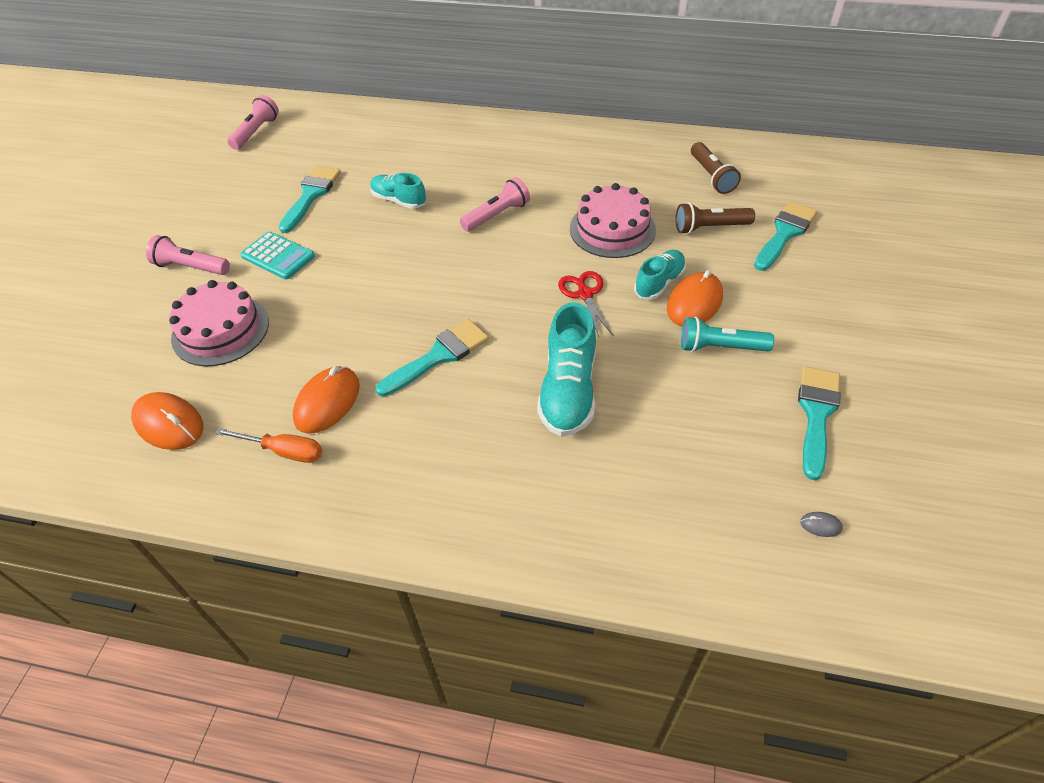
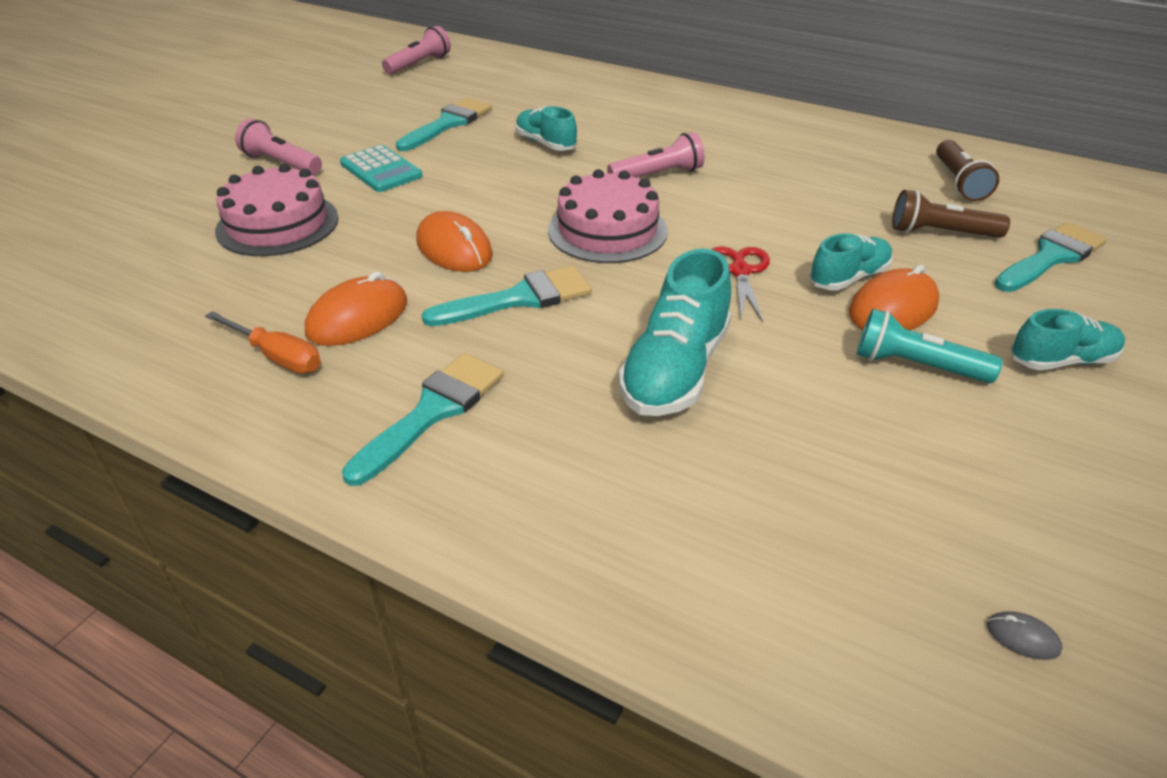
camera: 15 degrees right, 10 degrees down
orange mouse [131,392,203,450] -> orange mouse moved to [416,211,493,272]
pink cake [570,183,656,258] -> pink cake moved to [548,169,668,263]
turquoise brush [798,366,841,480] -> turquoise brush moved to [342,353,504,486]
none -> turquoise shoe [1010,309,1125,370]

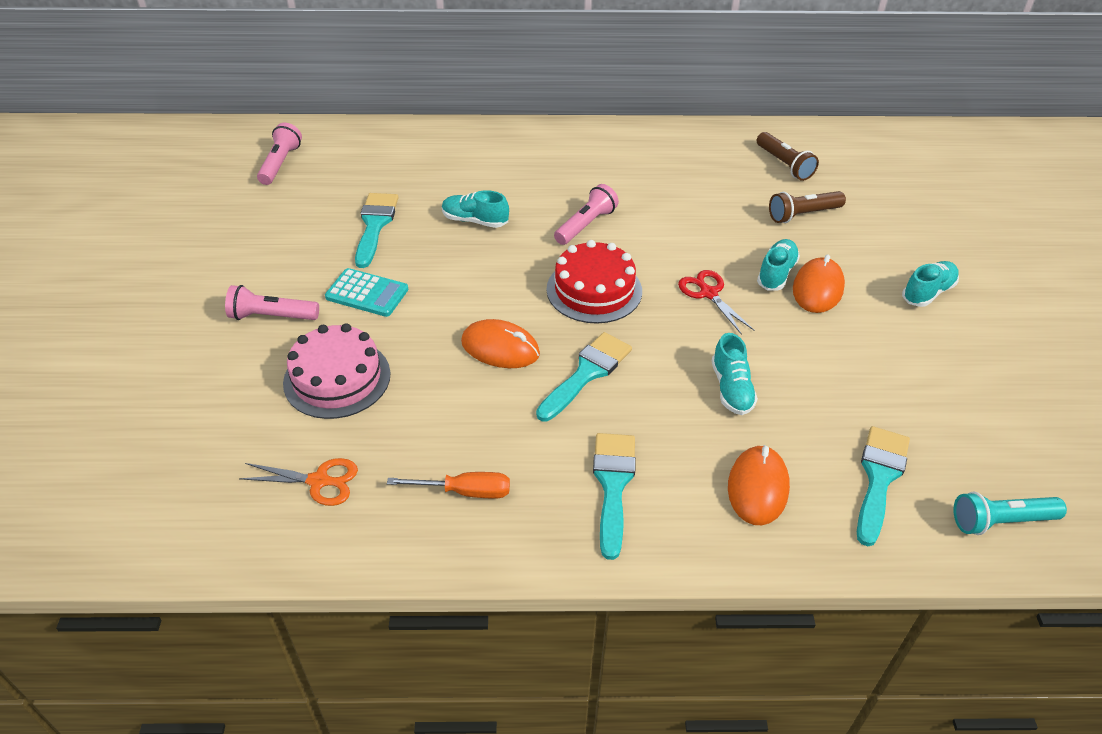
camera: 30 degrees left, 5 degrees up
orange mouse [305,271,407,346] -> orange mouse moved to [728,445,790,525]
pink cake [548,169,668,263] -> red cake [546,240,642,324]
turquoise shoe [618,249,731,416] -> turquoise shoe [712,333,758,415], size x0.62
turquoise flashlight [857,309,1003,383] -> turquoise flashlight moved to [953,492,1067,535]
grey mouse [987,611,1062,660] -> none
turquoise brush [995,222,1107,292] -> turquoise brush moved to [857,426,910,546]
none -> orange scissors [239,458,358,506]

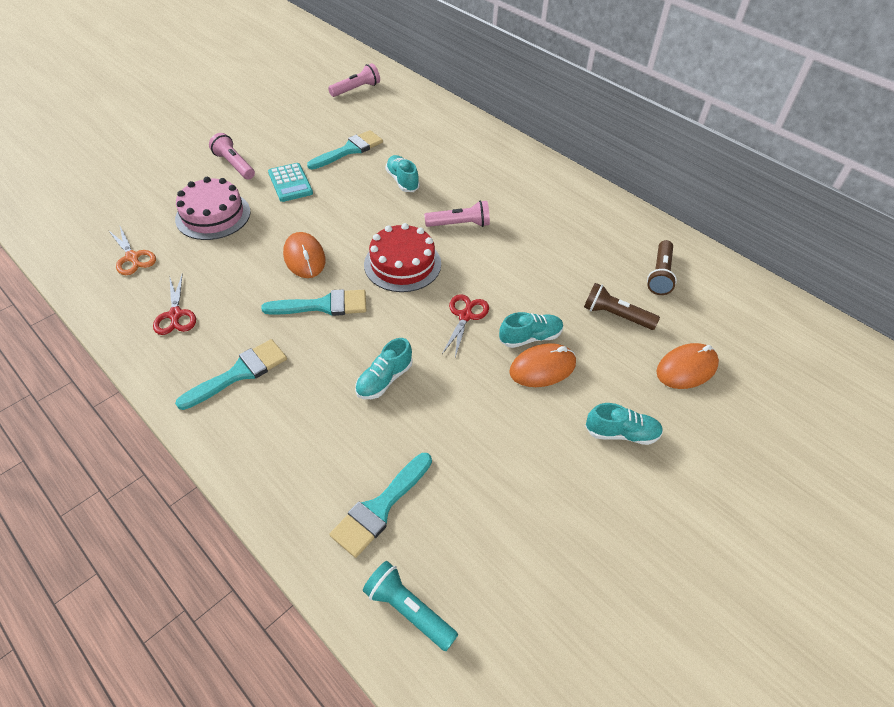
camera: 45 degrees right, 5 degrees up
orange screwdriver [387,472,510,499] -> red scissors [153,273,196,335]
orange mouse [728,445,790,525] -> orange mouse moved to [656,343,719,389]
turquoise brush [857,426,910,546] -> turquoise brush turned 150 degrees clockwise [330,453,432,558]

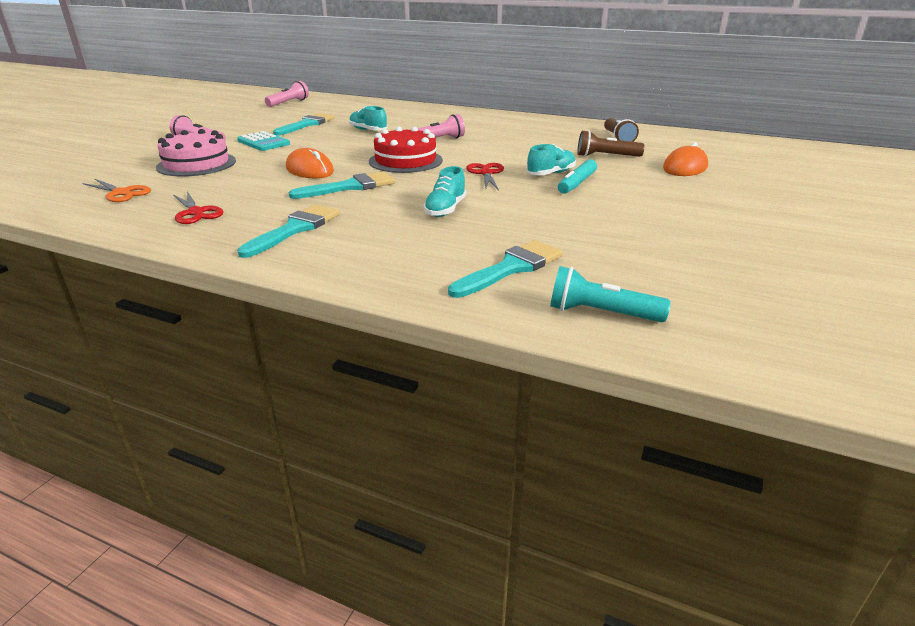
camera: 20 degrees left, 20 degrees down
turquoise brush [330,453,432,558] -> turquoise brush turned 150 degrees counterclockwise [448,240,563,298]
orange mouse [509,343,576,387] -> turquoise marker [558,159,597,194]
turquoise shoe [585,403,663,445] -> none

